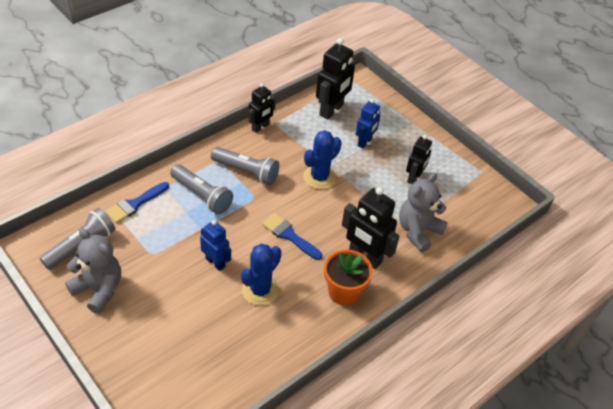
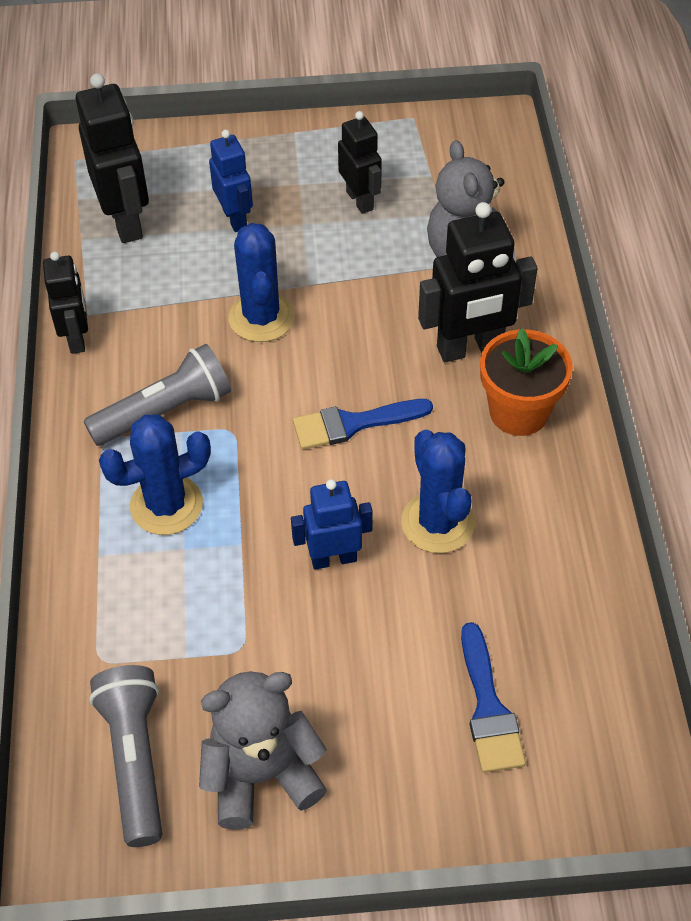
camera: 50 degrees left, 5 degrees up
blue brush [105,182,169,223] -> blue brush moved to [461,622,526,773]
grey flashlight [170,164,233,214] -> blue cactus [99,414,211,535]

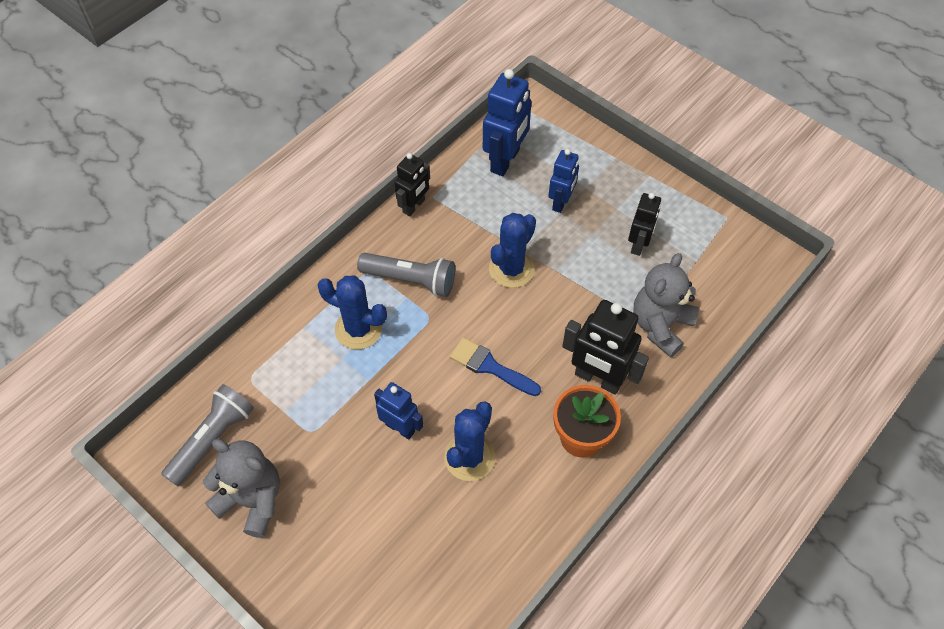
camera: 45 degrees right, 5 degrees up
black robot [76,73,149,243] -> blue robot [483,69,532,176]
blue brush [461,622,526,773] -> none

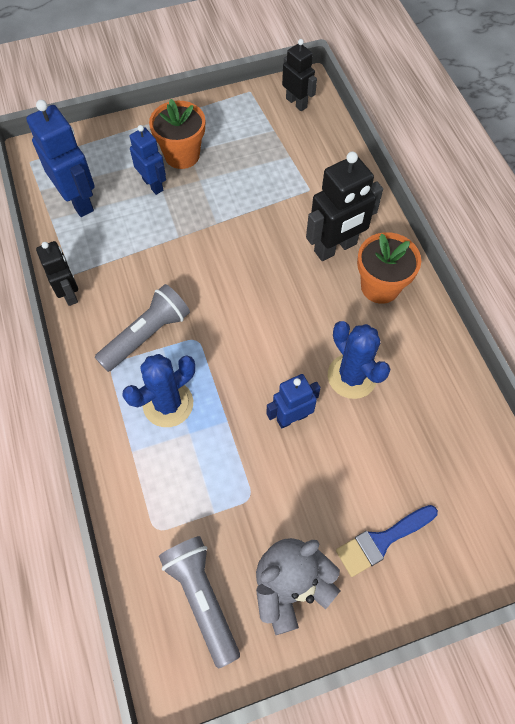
camera: 60 degrees left, 5 degrees up
blue brush [450,337,541,396] -> blue brush moved to [336,505,438,577]
blue cactus [489,213,536,288] -> none
black robot [628,193,661,256] -> black robot moved to [282,39,317,111]
grey teddy bear [633,253,699,357] -> none
none -> orange flower pot [149,99,205,169]

